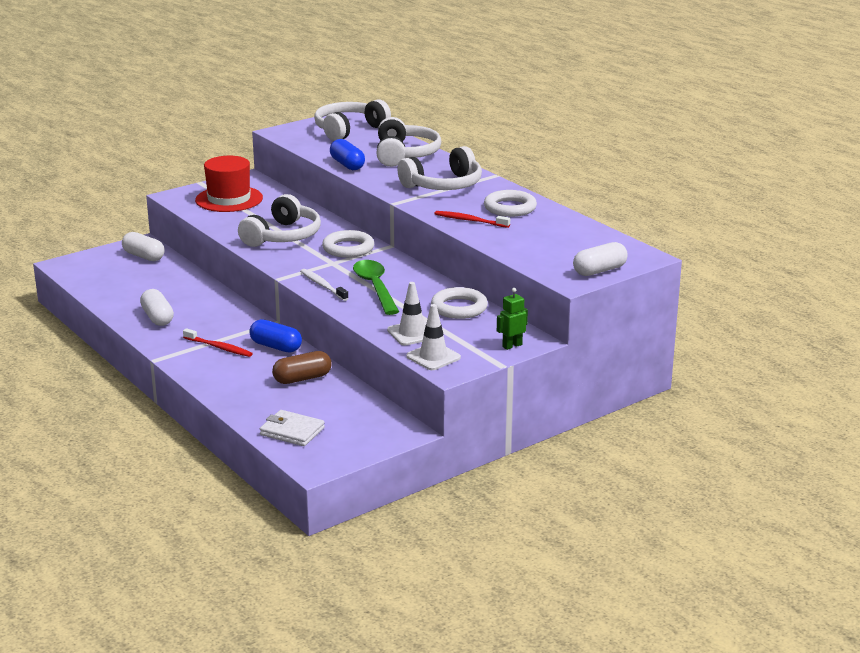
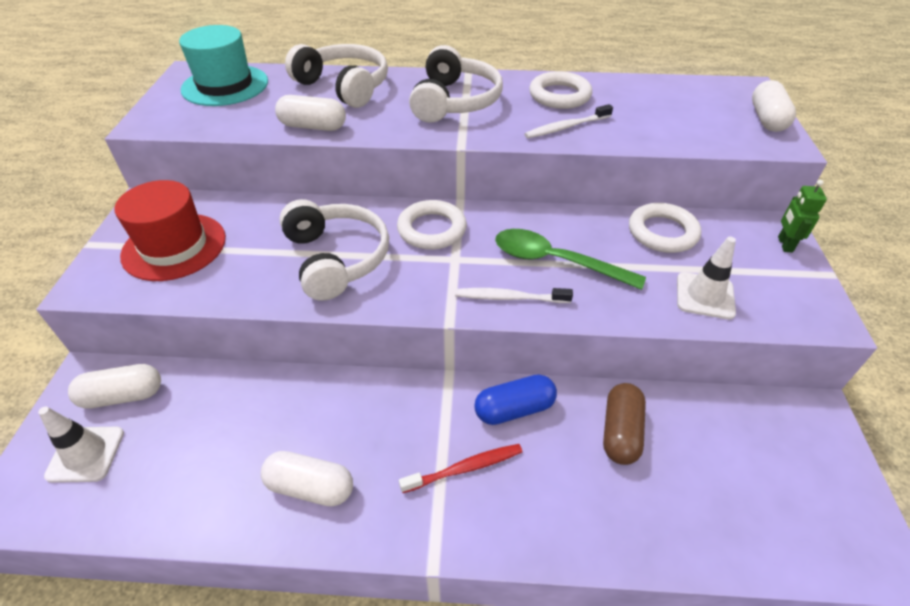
camera: 50 degrees left, 20 degrees up
white wallet [260,410,325,446] -> none
white headphones [314,99,391,141] -> turquoise hat [179,25,268,106]
blue capsule [330,139,365,170] -> white capsule [275,95,346,131]
white traffic cone [406,304,461,370] -> white traffic cone moved to [38,407,124,483]
red toothbrush [434,211,510,228] -> white toothbrush [525,104,613,138]

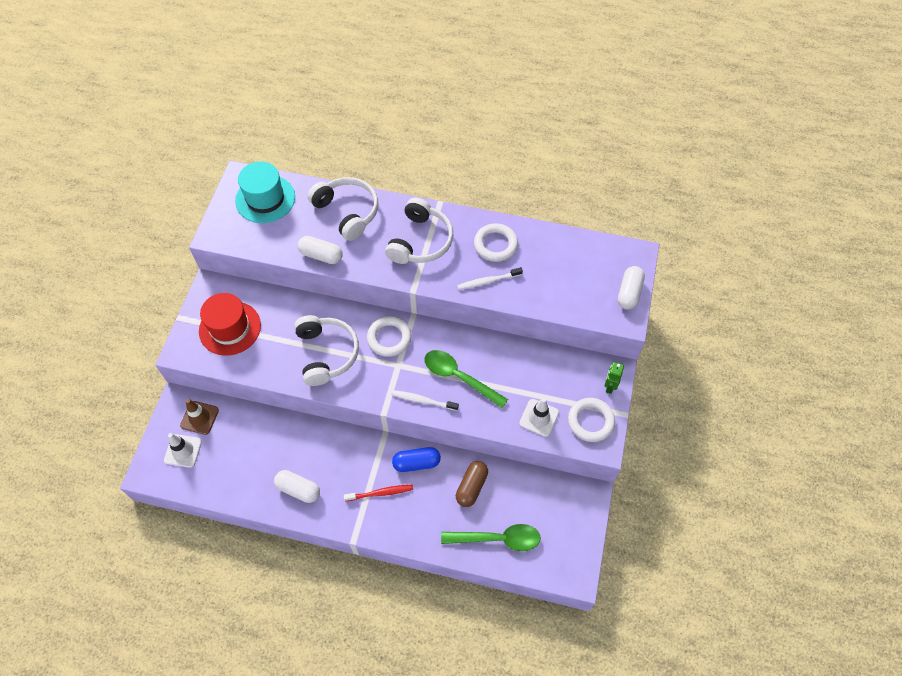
camera: 10 degrees right, 15 degrees up
white capsule [68,364,161,409] -> brown traffic cone [180,399,219,435]
white ring [629,203,701,253] -> white ring moved to [568,398,615,442]
none -> green spoon [441,524,541,551]

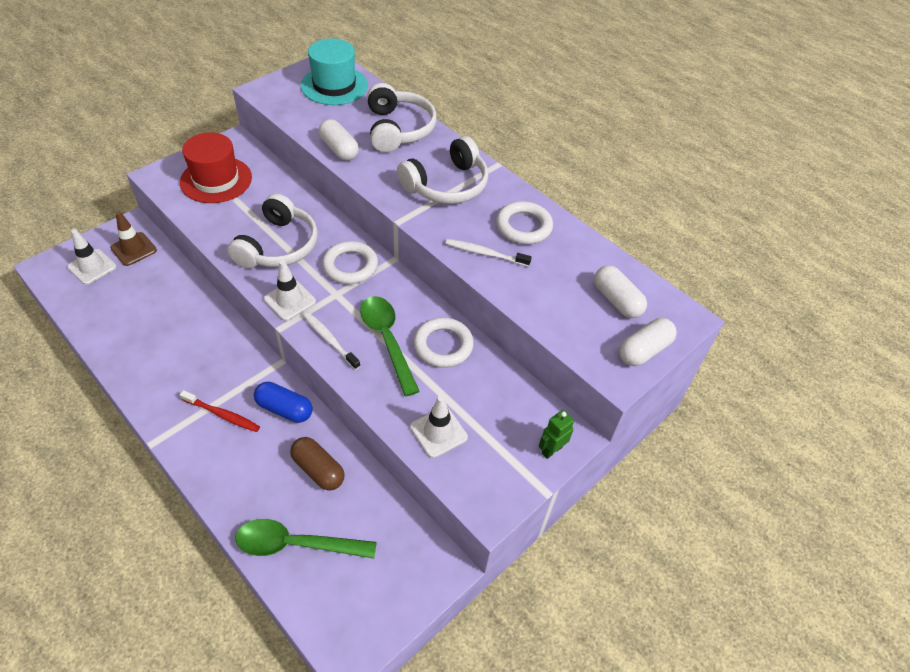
camera: 30 degrees right, 10 degrees down
white capsule [274,470,320,503] -> white capsule moved to [594,265,647,318]
green spoon [441,524,541,551] -> green spoon turned 150 degrees clockwise [235,519,377,559]
brown capsule [456,461,488,507] -> brown capsule turned 75 degrees clockwise [290,437,345,491]
white ring [568,398,615,442] -> white ring moved to [414,317,474,368]
none -> white traffic cone [264,260,316,321]

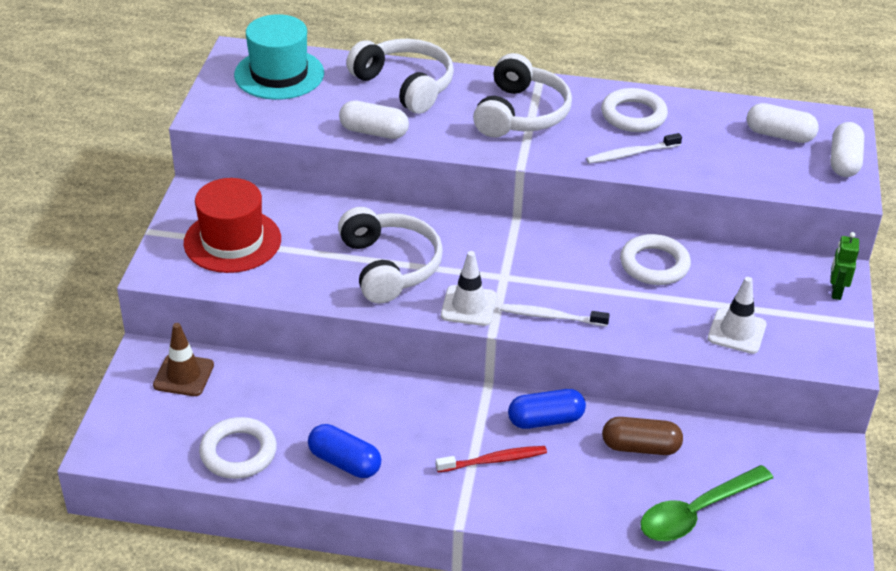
camera: 35 degrees left, 10 degrees down
white traffic cone [67,229,117,285] -> none
white ring [322,241,378,284] -> white ring moved to [199,417,277,479]
green spoon [360,296,420,396] -> none
none -> blue capsule [308,424,381,478]

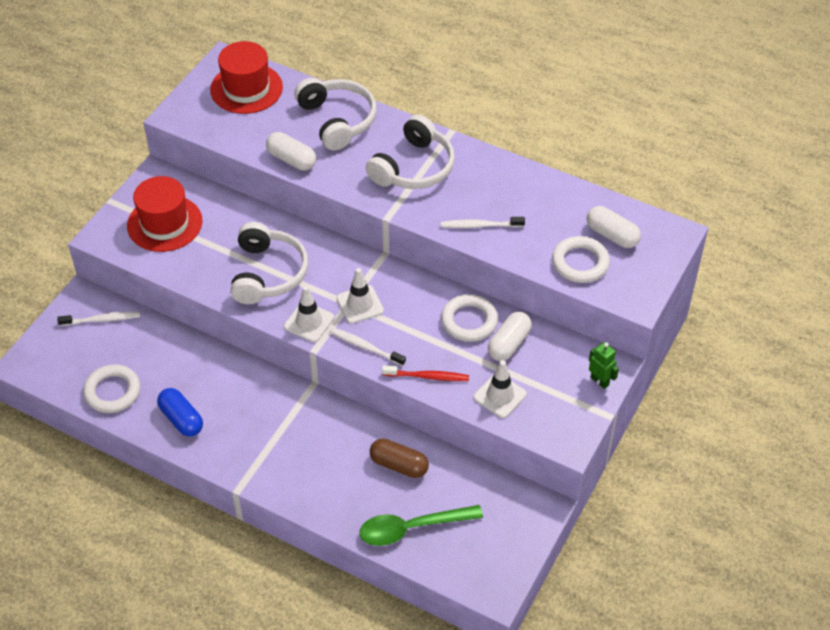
camera: 20 degrees right, 10 degrees up
brown traffic cone [153,323,214,396] -> white toothbrush [57,312,140,326]
turquoise hat [234,14,324,100] -> red hat [210,41,283,114]
red toothbrush [436,446,547,472] -> red toothbrush moved to [382,365,469,381]
blue capsule [508,389,586,429] -> none
white ring [601,88,668,132] -> white ring moved to [552,236,610,283]
white capsule [830,122,864,177] -> white capsule moved to [488,312,532,361]
green robot [831,232,859,300] -> green robot turned 105 degrees clockwise [589,342,619,389]
none -> white traffic cone [337,268,384,324]

